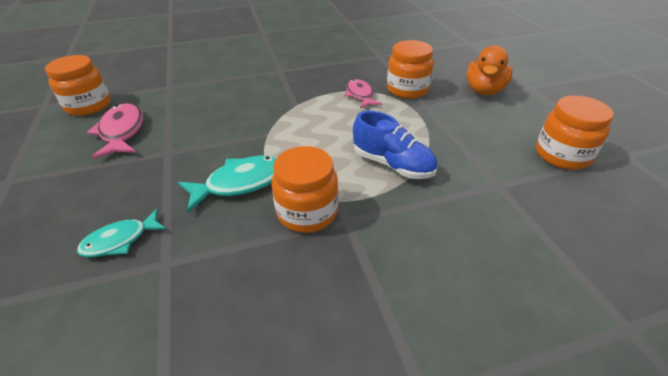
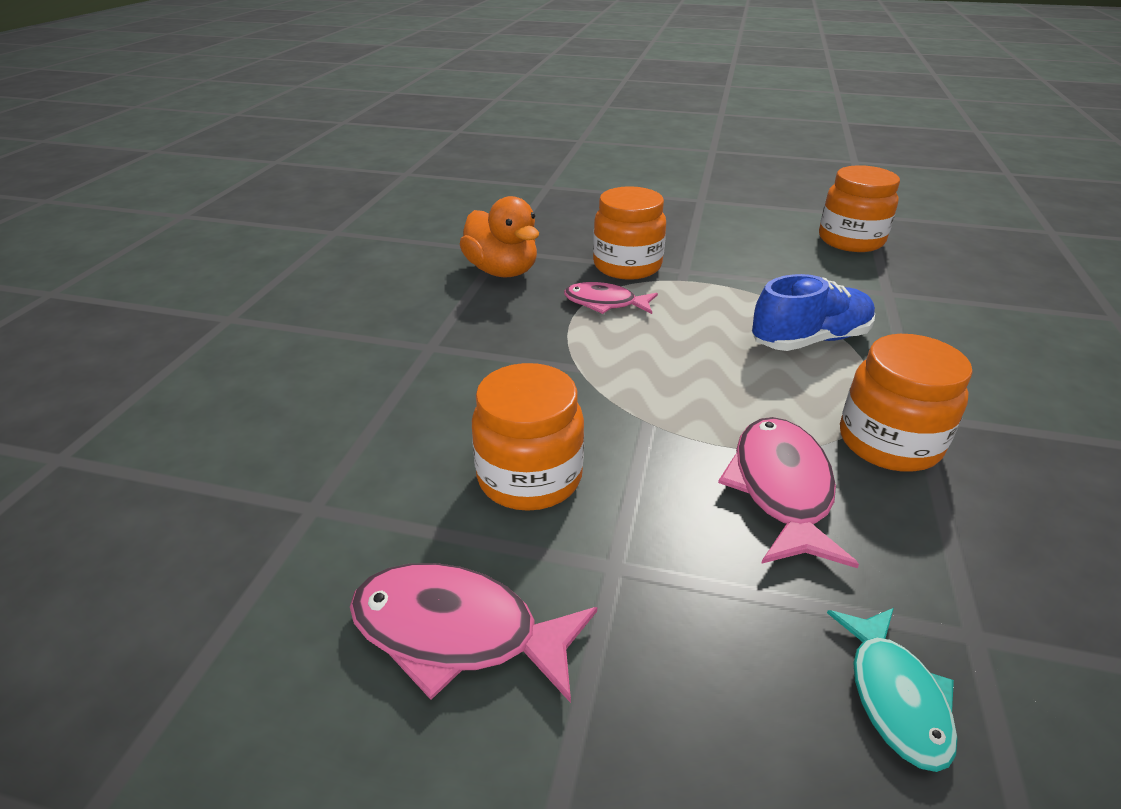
camera: 60 degrees left, 5 degrees down
orange jar [45,55,111,116] -> orange jar moved to [472,363,584,511]
turquoise fish [178,155,277,212] -> pink fish [718,417,859,568]
orange duck [466,45,513,95] -> orange duck moved to [460,196,539,277]

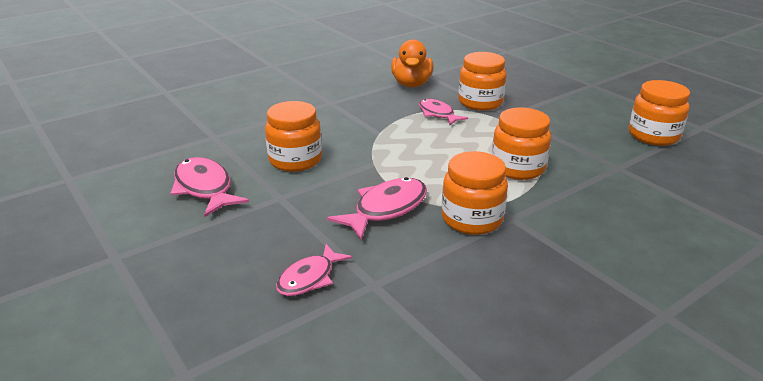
camera: 40 degrees right, 5 degrees down
blue shoe [752,274,875,351] -> orange jar [492,107,551,180]
turquoise fish [827,608,958,772] -> pink fish [276,244,352,296]

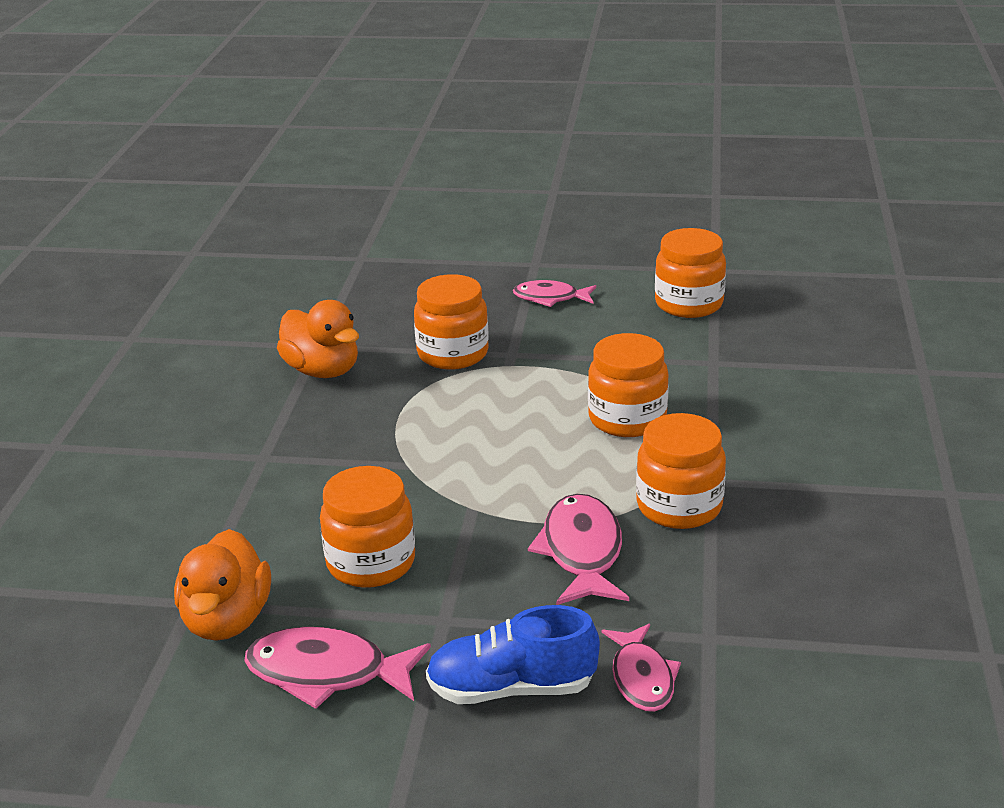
camera: 45 degrees left, 0 degrees up
pink fish [419,99,468,125] -> pink fish moved to [513,280,596,307]
none -> orange duck [174,529,271,641]
none -> blue shoe [426,605,600,704]

